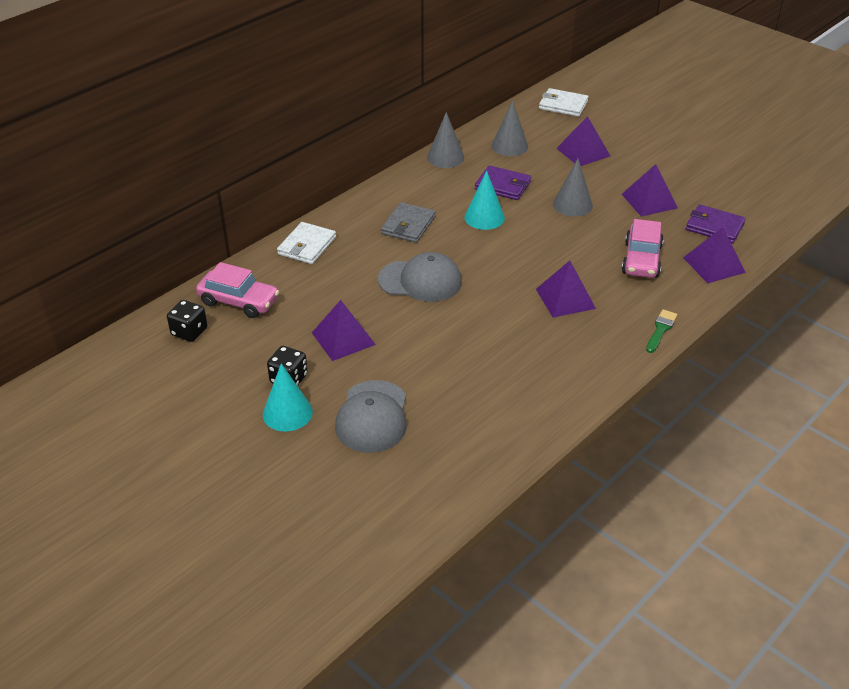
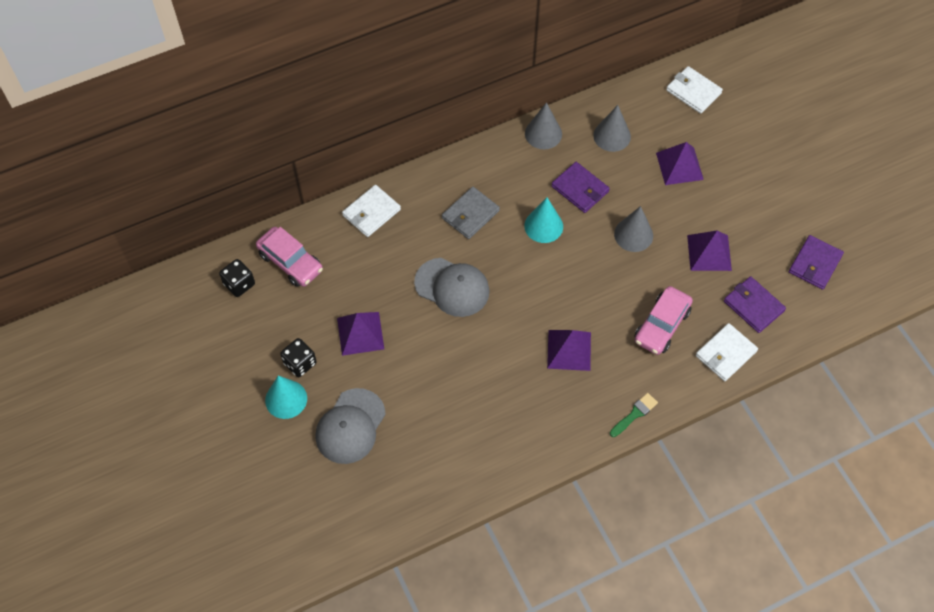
camera: 20 degrees right, 20 degrees up
purple pyramid [683,227,746,283] -> white wallet [696,323,758,381]
none -> purple wallet [789,235,844,290]

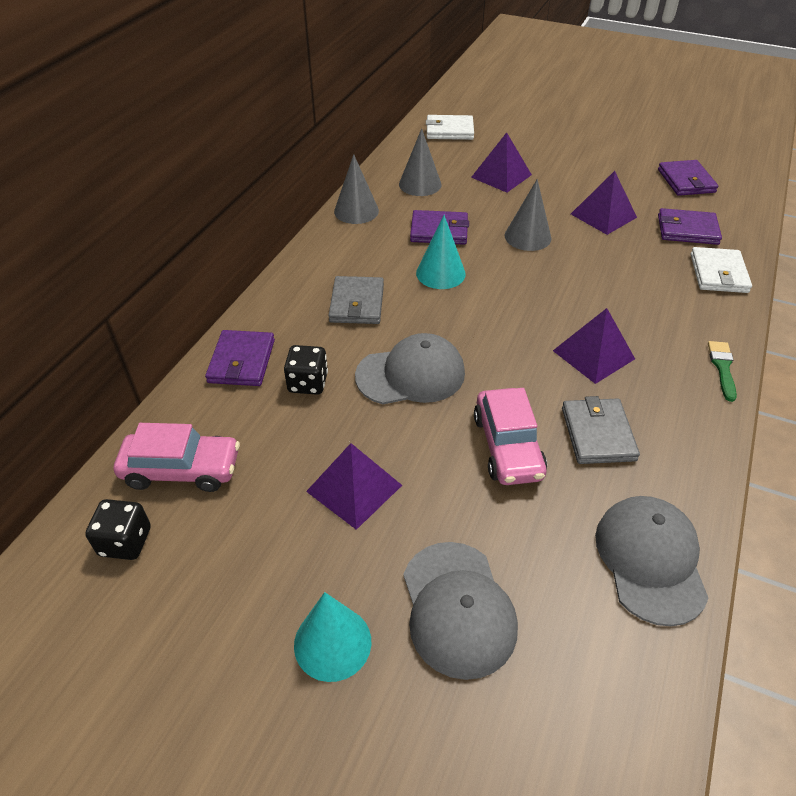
camera: 40 degrees left, 15 degrees down
black dice [280,338,317,377] -> black dice moved to [284,345,328,395]
white wallet [342,185,401,237] -> purple wallet [205,330,275,386]
pink car [635,286,693,355] -> pink car moved to [474,388,547,485]
none -> grey wallet [562,396,640,464]
none -> grey cap [595,496,709,626]

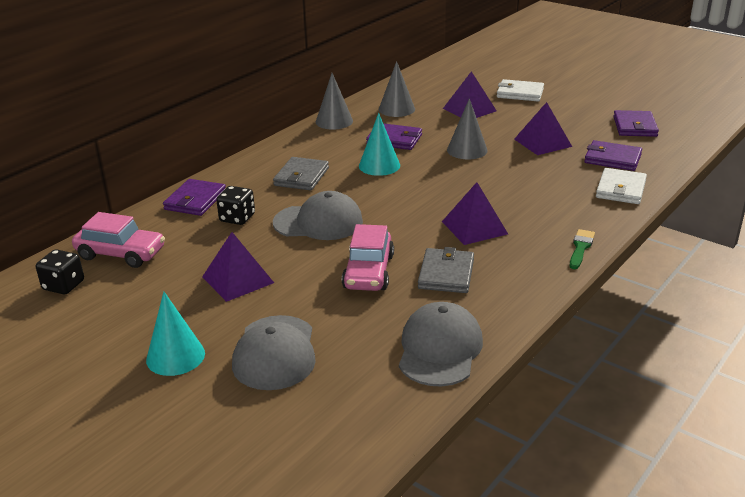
camera: 15 degrees right, 15 degrees down
white wallet [426,115,474,140] -> white wallet moved to [497,79,544,102]

